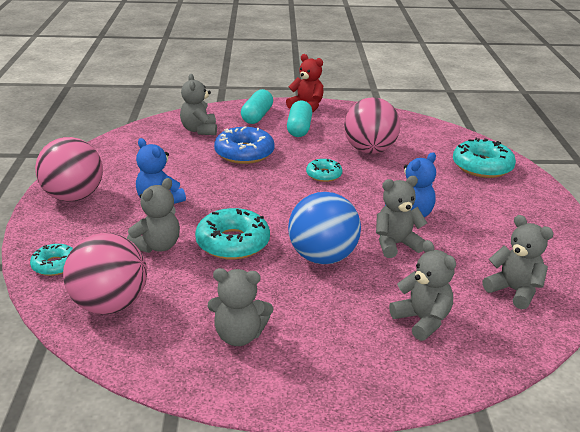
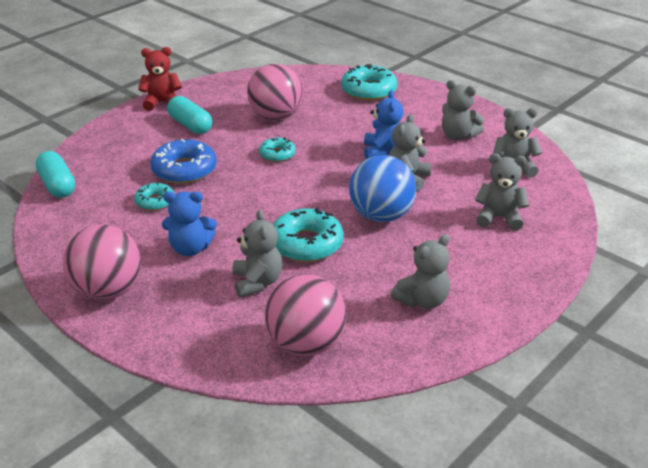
camera: 45 degrees left, 5 degrees up
turquoise donut [30,244,73,276] -> turquoise donut moved to [134,182,175,211]
grey teddy bear [180,74,217,135] -> grey teddy bear moved to [442,80,484,140]
turquoise capsule [241,89,273,124] -> turquoise capsule moved to [36,151,75,198]

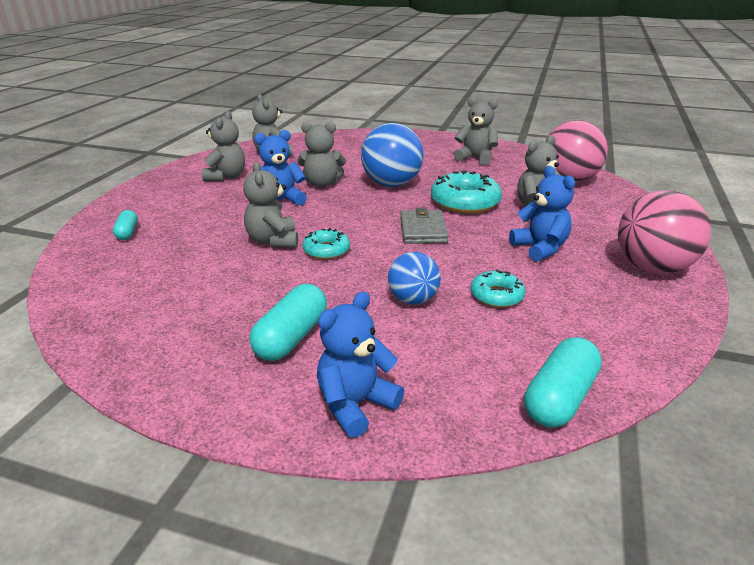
camera: 115 degrees left, 5 degrees down
red teddy bear [138,47,182,111] -> none
blue donut [150,139,217,184] -> blue ball [388,252,441,304]
pink ball [247,64,303,121] -> none
turquoise donut [341,64,397,101] -> turquoise capsule [113,210,138,240]
grey teddy bear [475,153,529,231] -> grey teddy bear moved to [243,162,298,248]
none -> blue teddy bear [317,292,404,438]
none -> grey wallet [400,208,449,244]

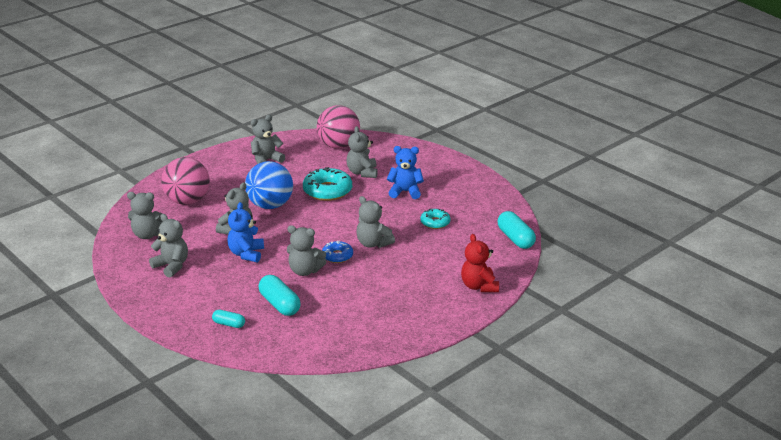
camera: 60 degrees left, 0 degrees up
turquoise capsule [249,284,327,361] -> turquoise capsule moved to [259,275,301,316]
turquoise donut [302,228,350,259] -> blue donut [322,241,353,263]
blue teddy bear [317,292,404,438] -> red teddy bear [461,234,499,292]
blue ball [388,252,441,304] -> none
grey wallet [400,208,449,244] -> none
pink ball [618,190,711,274] -> pink ball moved to [161,157,210,205]
none -> grey teddy bear [357,196,395,248]

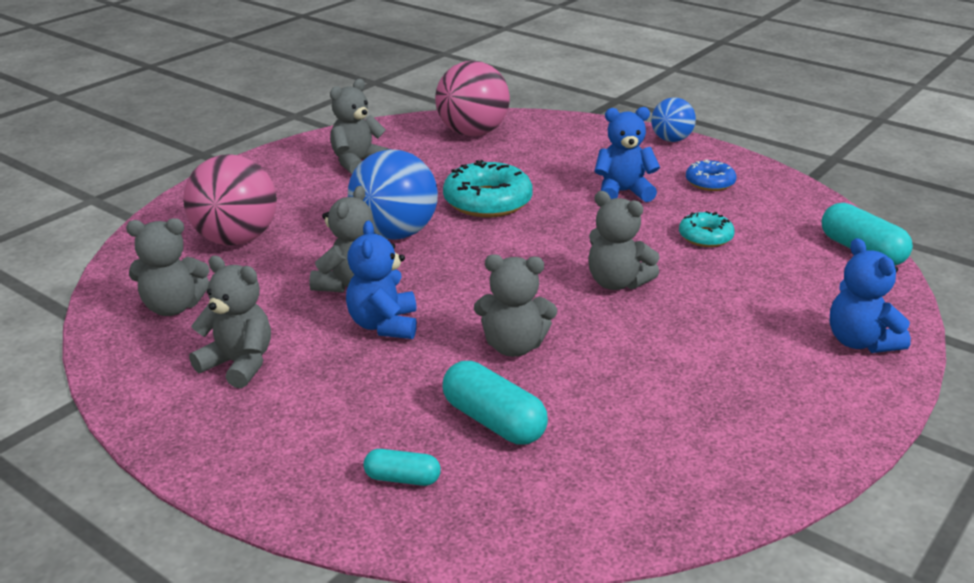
camera: 10 degrees left, 0 degrees up
blue donut [322,241,353,263] -> blue donut moved to [686,159,736,191]
grey teddy bear [346,126,378,178] -> none
red teddy bear [461,234,499,292] -> blue teddy bear [830,238,911,353]
none -> blue ball [651,97,696,142]

